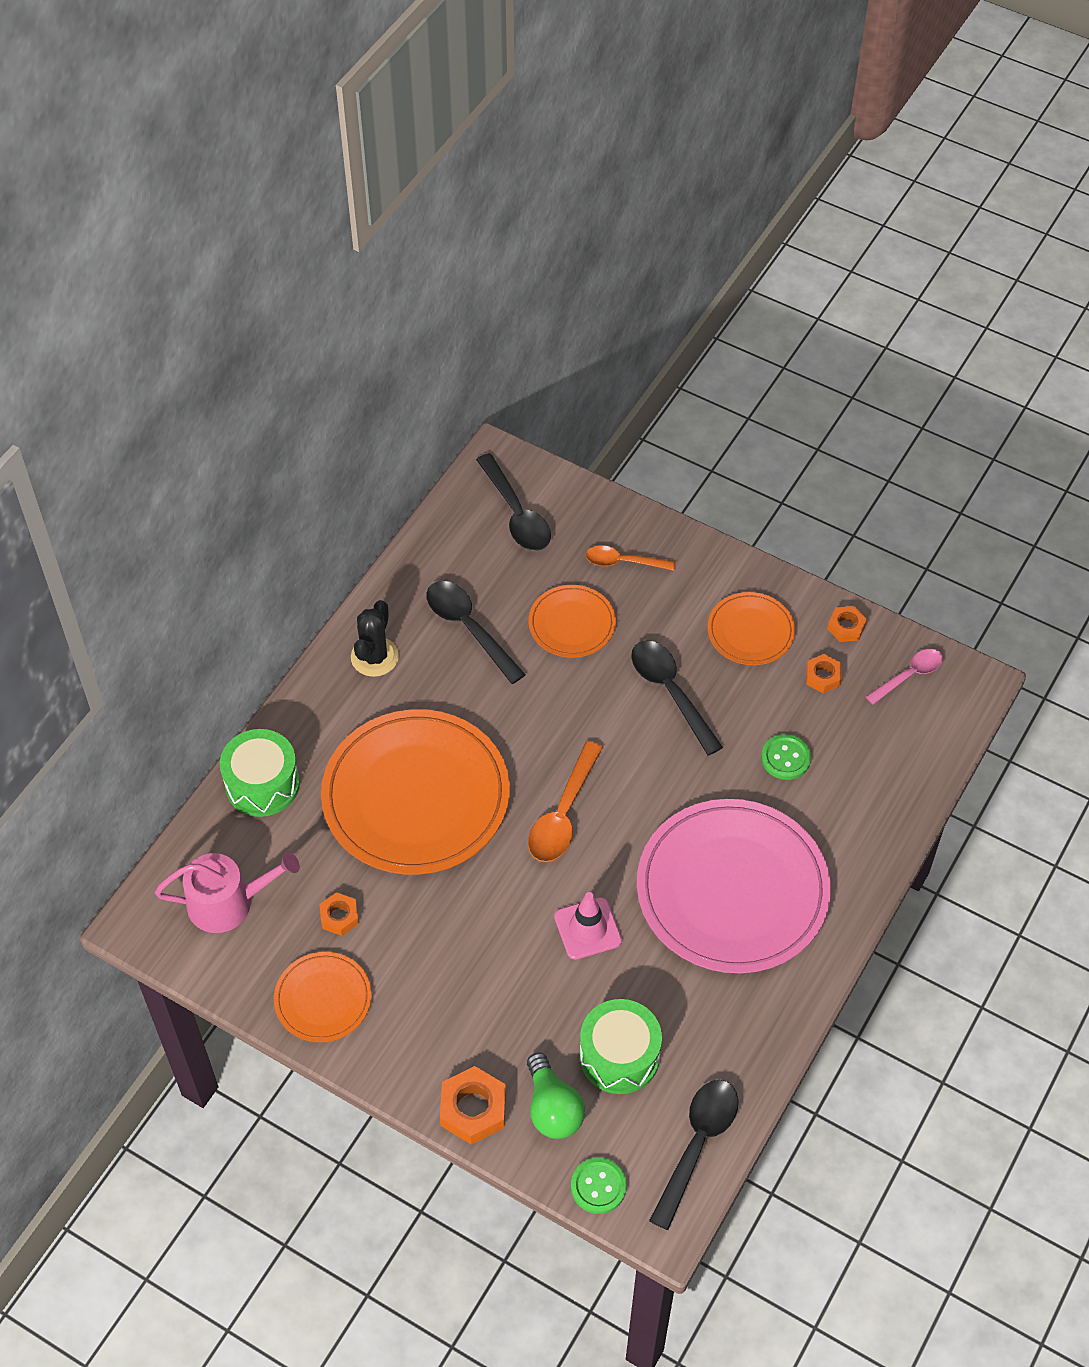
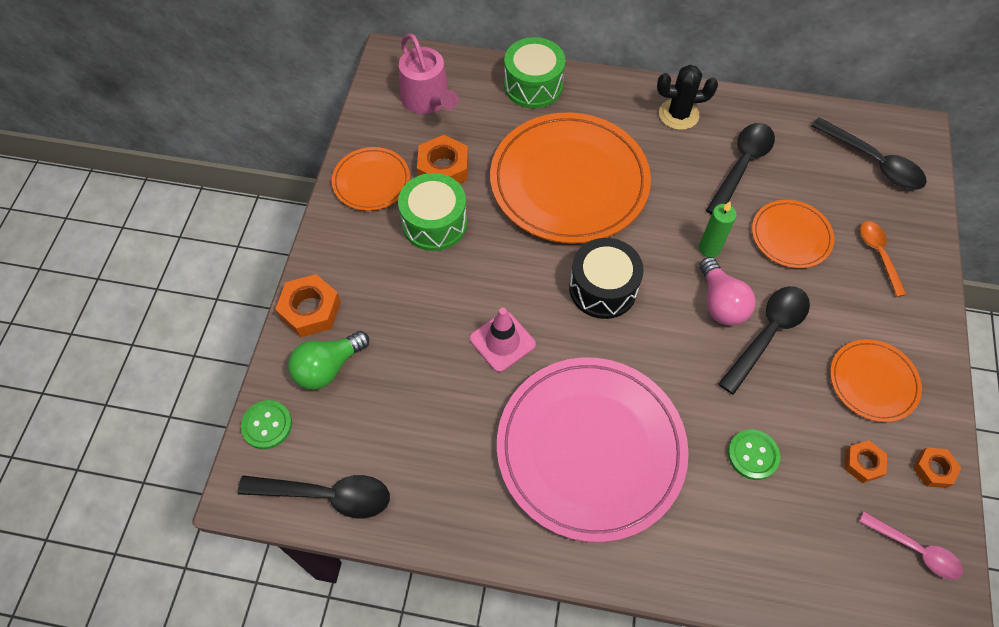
camera: 70 degrees right, 5 degrees up
orange nut [319,892,359,936] -> orange nut [417,135,468,184], size x1.65
black spoon [476,453,551,551] -> black spoon turned 90 degrees counterclockwise [811,117,927,190]
orange spoon [528,741,603,862] -> black drum [569,238,644,319]
green drum [580,999,662,1094] -> green drum moved to [398,173,467,251]
none -> green candle [699,201,737,257]
none -> pink light bulb [700,257,756,326]

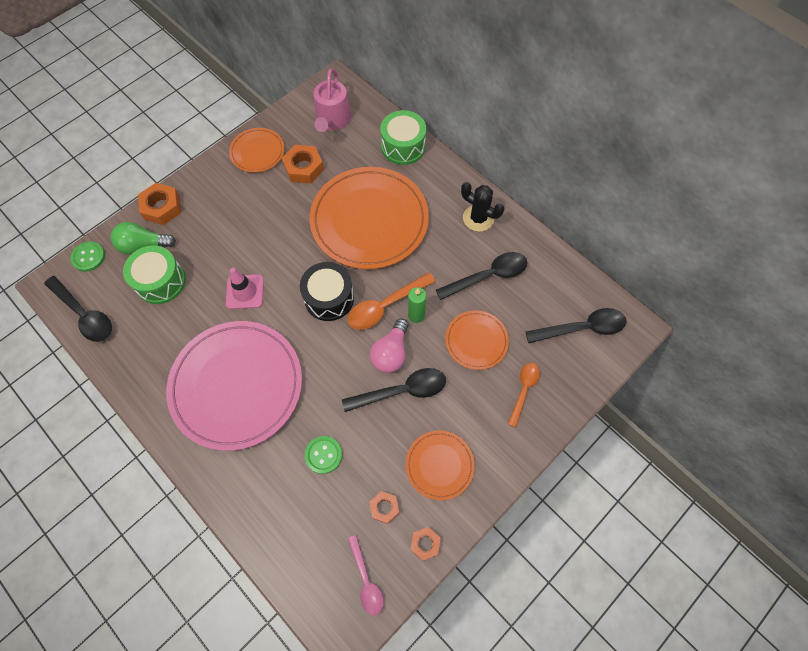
camera: 35 degrees right, 5 degrees up
green drum [398,173,467,251] -> green drum moved to [123,245,186,304]
black spoon [811,117,927,190] -> black spoon turned 90 degrees counterclockwise [525,308,626,343]
none -> orange spoon [347,273,436,330]

